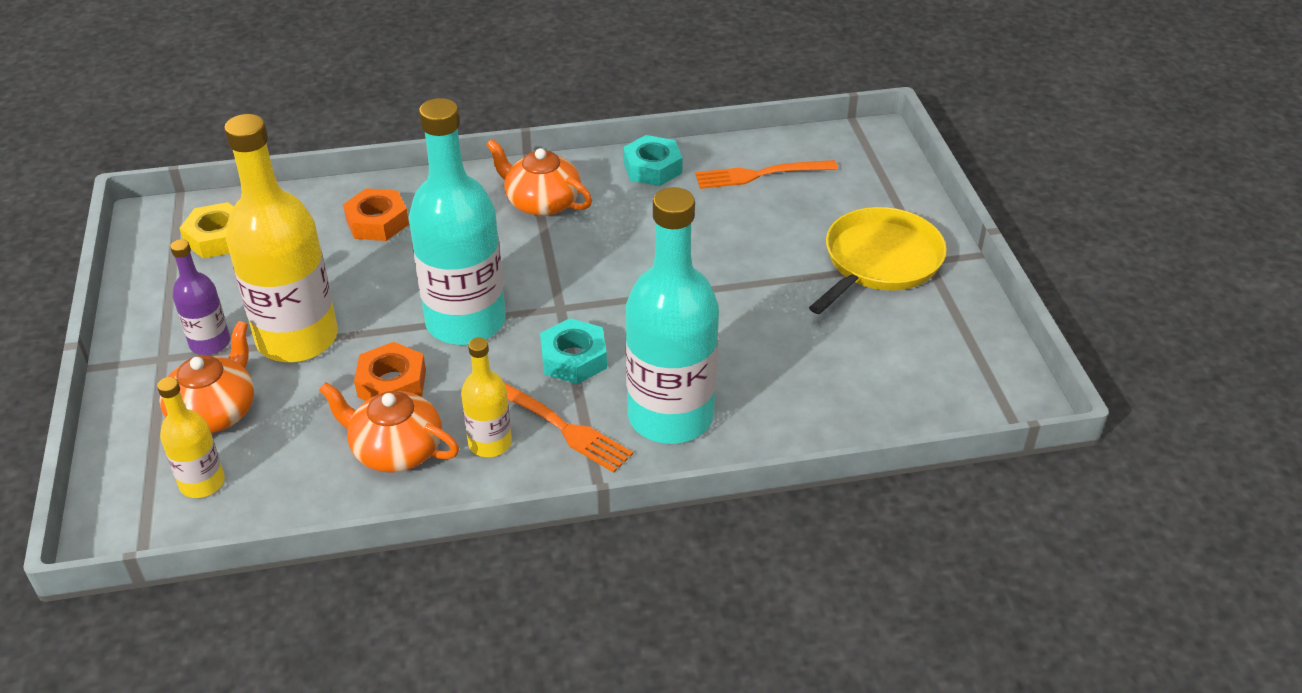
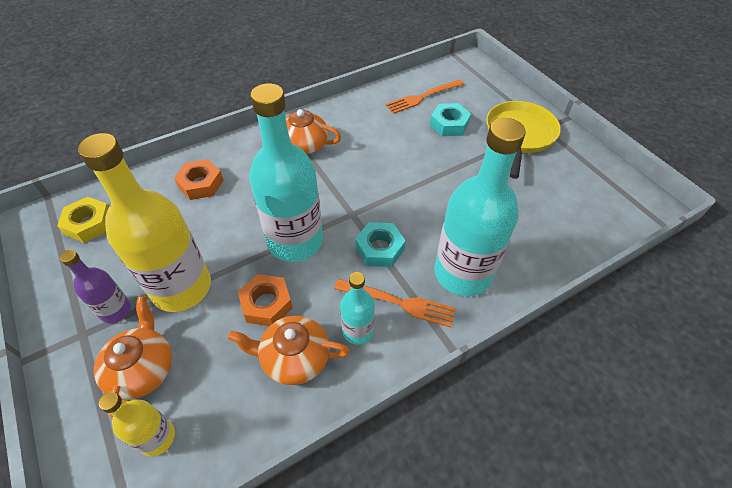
camera: 20 degrees left, 10 degrees up
yellow bottle [461,338,512,457] -> turquoise bottle [340,272,375,345]
turquoise nut [623,135,683,186] -> turquoise nut moved to [430,103,471,136]

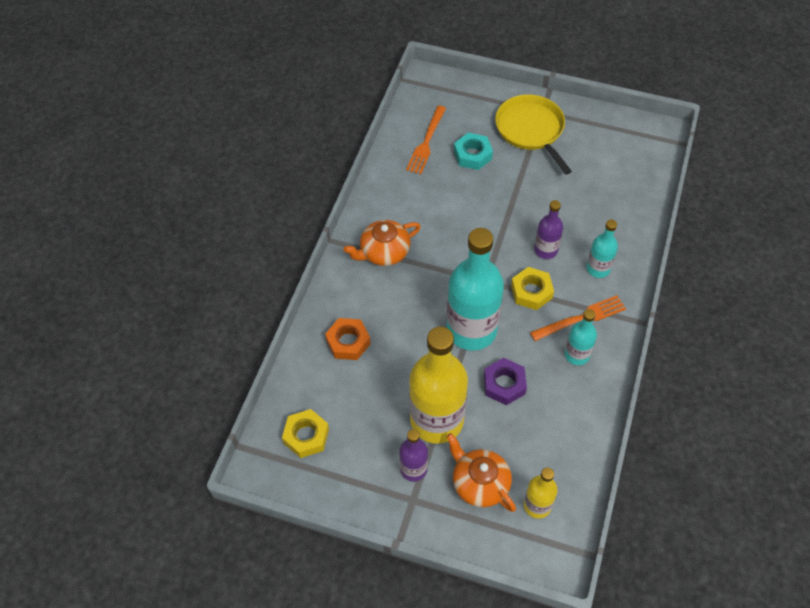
camera: 40 degrees left, 5 degrees up
orange teapot [227,315,350,385] -> none
orange nut [238,274,293,326] -> purple nut [484,358,527,405]
turquoise nut [355,222,406,267] -> yellow nut [511,267,554,310]
turquoise bottle [435,118,526,296] -> turquoise bottle [586,220,618,278], size x0.50
none -> purple bottle [534,200,563,259]

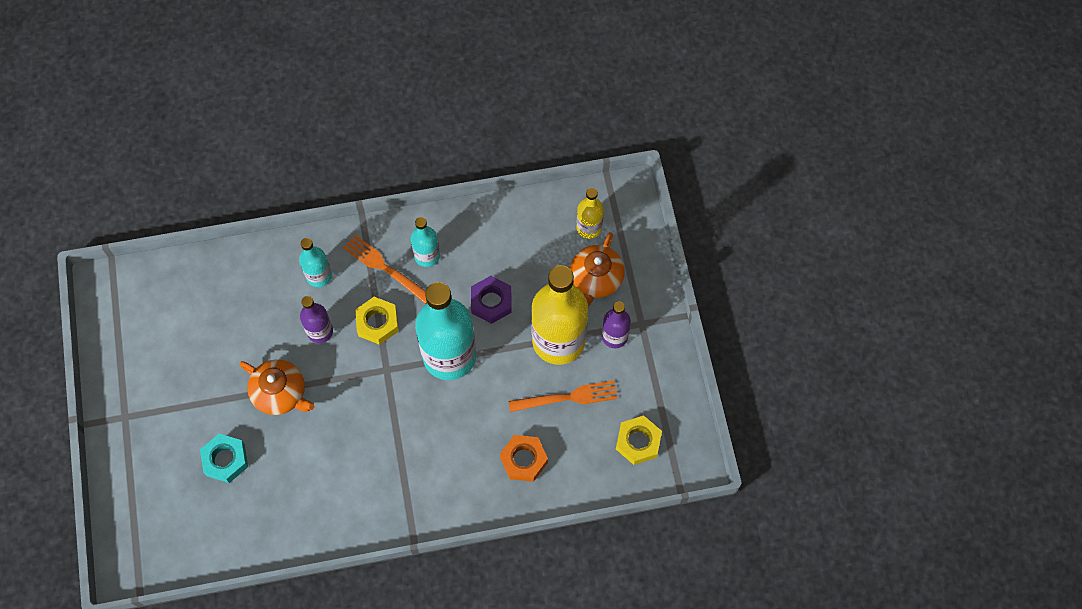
camera: 120 degrees left, 10 degrees up
orange teapot [344,220,421,266] -> orange teapot moved to [240,360,315,415]
orange fork [406,105,446,174] -> orange fork moved to [508,380,618,412]
yellow pan [495,94,572,175] -> none

